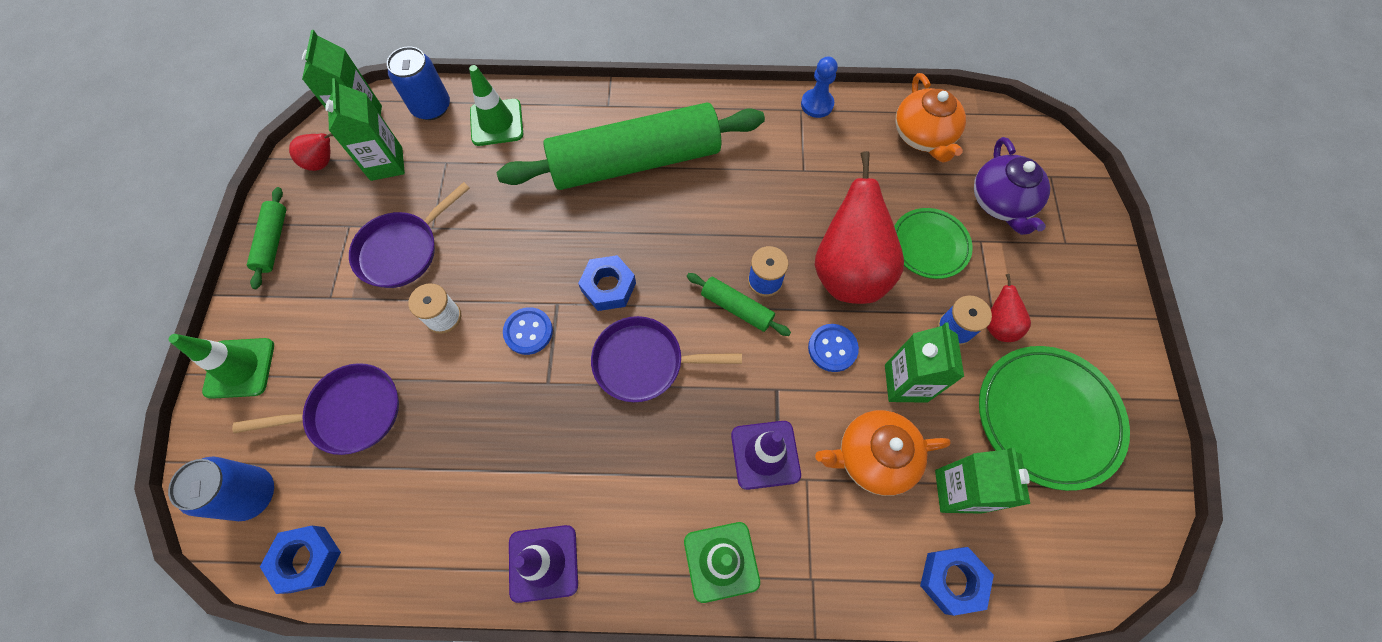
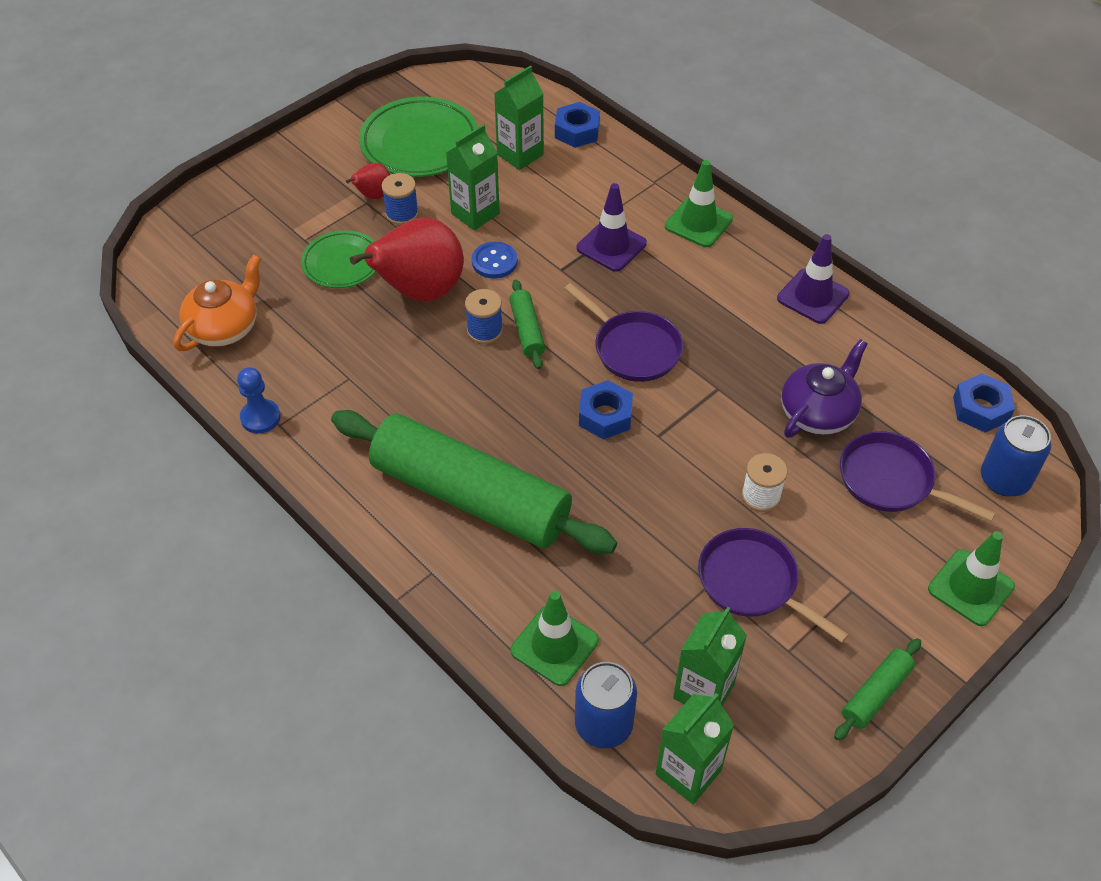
camera: 135 degrees left, 15 degrees down
red pear [289,133,333,171] -> none
purple pan [349,182,470,288] -> purple pan turned 135 degrees counterclockwise [698,528,849,643]
blue button [503,307,553,355] -> none
orange teapot [815,410,951,496] -> none
purple teapot [974,137,1050,235] -> purple teapot moved to [781,339,867,438]

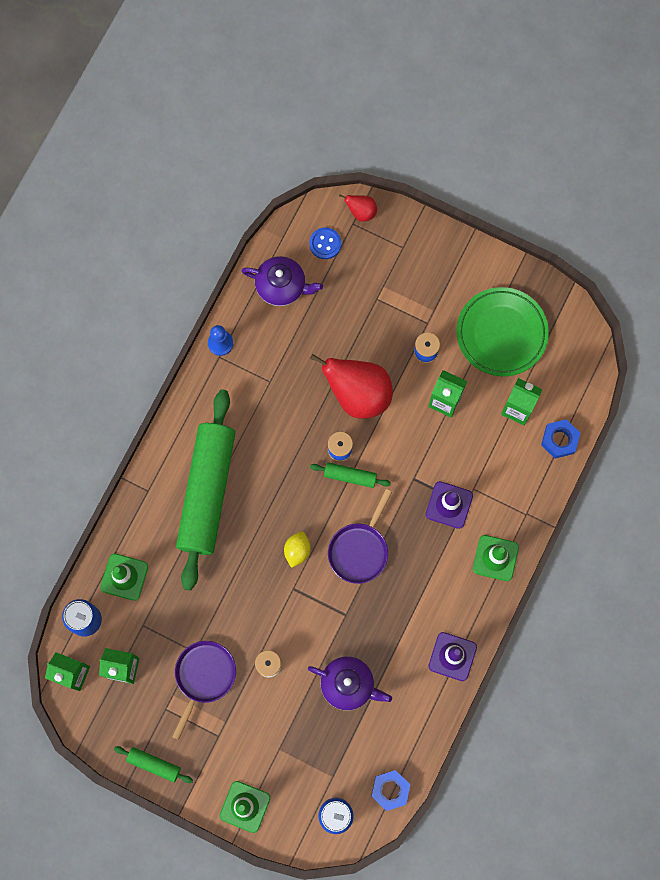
camera: 70 degrees right, 25 degrees up
orange teapot [174,254,261,351] -> purple teapot [241,256,323,306]
green plate [301,230,376,288] -> none
red pear [346,163,390,199] -> red pear moved to [339,194,377,222]
blue button [472,242,518,279] -> blue button moved to [309,227,341,259]
green rolling pin [509,280,545,369] -> green rolling pin turned 45 degrees clockwise [310,462,391,488]
blue nut [579,380,633,440] -> yellow lemon [284,531,311,568]
purple pan [840,431,996,521] -> none

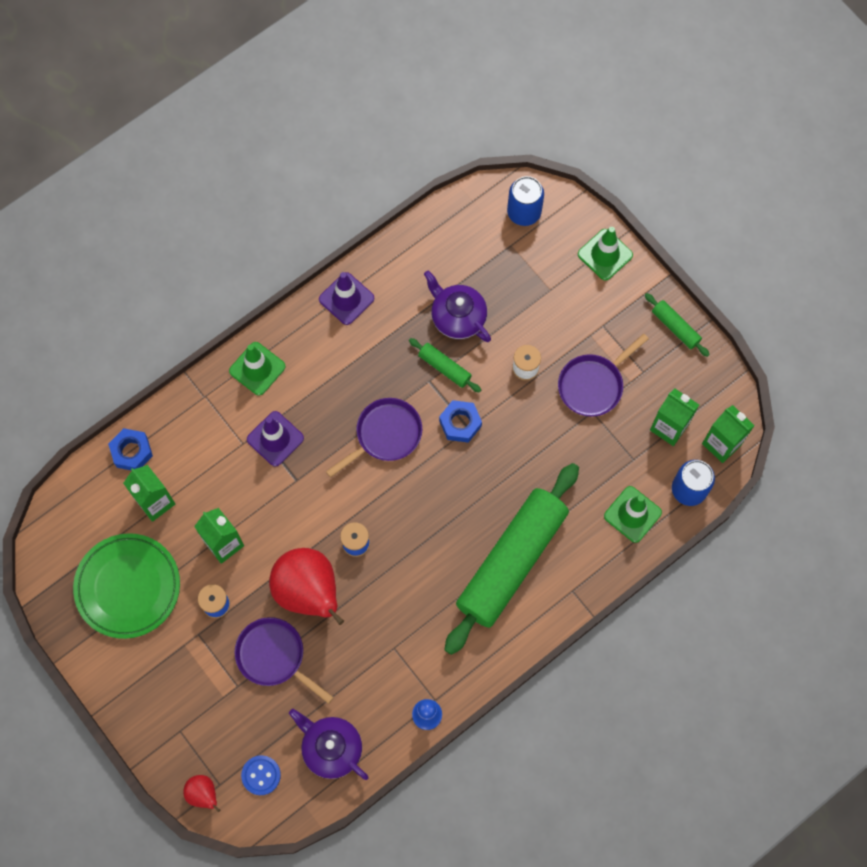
camera: 155 degrees left, 5 degrees down
yellow lemon [284,531,311,568] -> none
green rolling pin [310,462,391,488] -> green rolling pin moved to [409,338,481,393]
blue nut [371,770,410,811] -> blue nut moved to [439,400,482,443]
none -> purple pan [234,617,334,704]

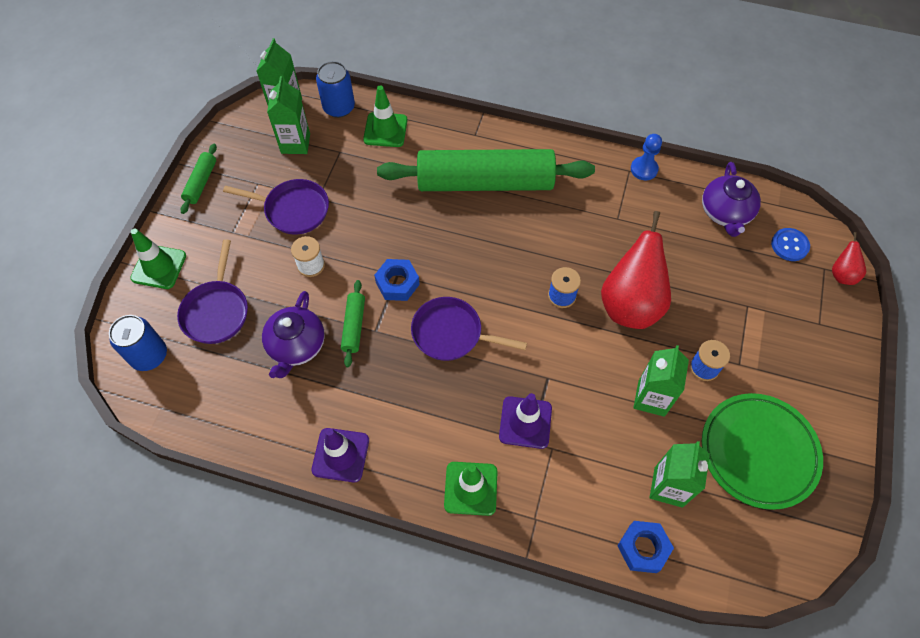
camera: 125 degrees left, 10 degrees down
purple pan [234,617,334,704] -> purple pan moved to [177,240,248,344]

